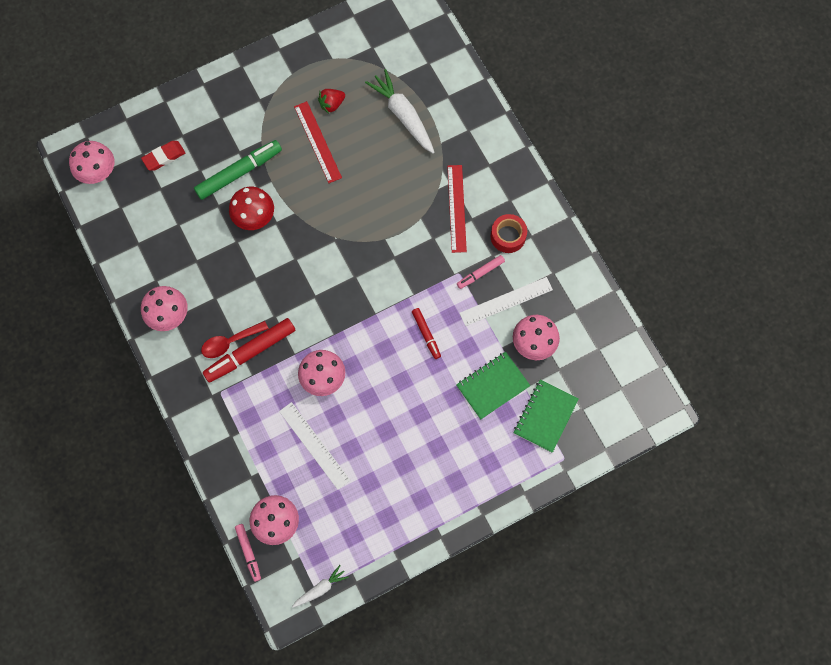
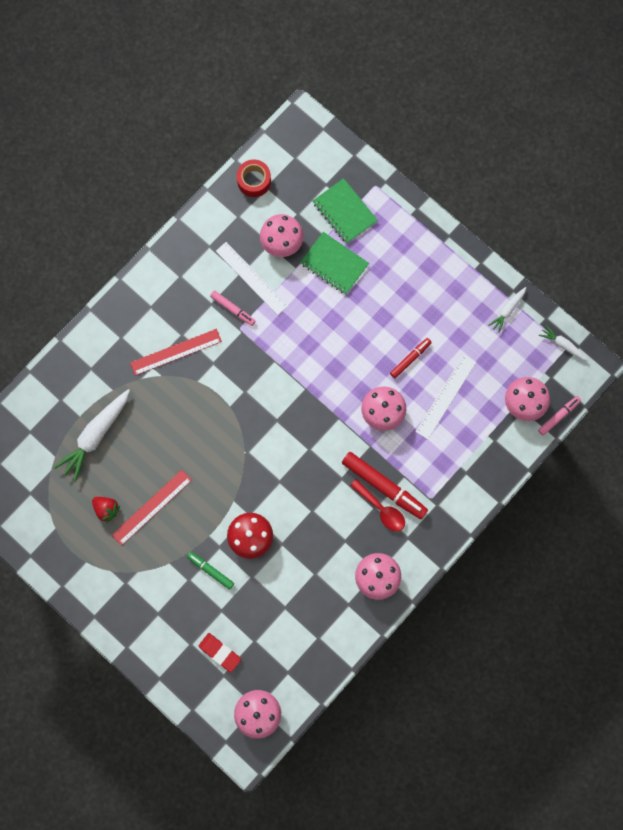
camera: 110 degrees left, 5 degrees up
green marker [194,140,282,200] -> green marker [187,552,234,590], size x0.55
red marker [412,308,441,359] -> red marker moved to [390,338,432,378]
red tape [491,214,527,253] -> red tape moved to [237,159,271,197]
green notebook [514,380,579,453] -> green notebook turned 45 degrees clockwise [313,178,378,244]
none -> white carrot [488,287,526,333]

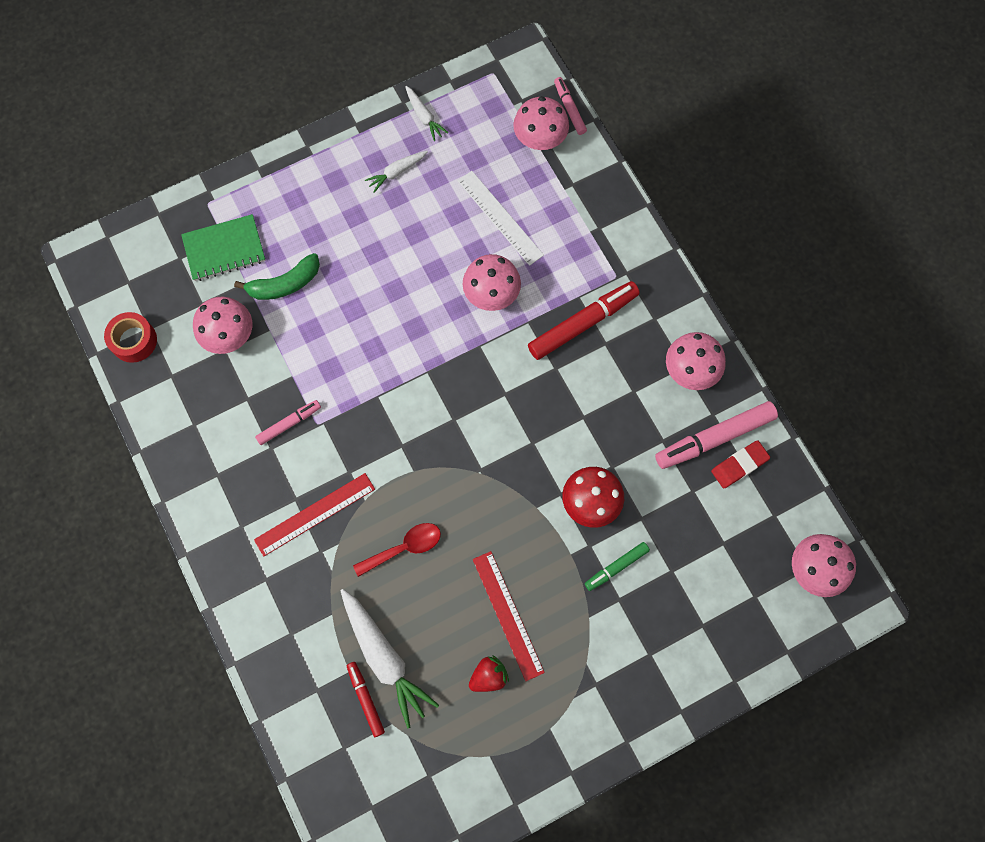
camera: 70 degrees left, 5 degrees down
red ruler [130,329,222,376] -> red ruler turned 60 degrees clockwise [254,473,375,557]
red eraser [199,633,241,673] -> red eraser moved to [711,440,770,488]
white ruler [216,242,288,315] -> none
green notebook [300,232,369,294] -> green banana [234,253,320,300]
red spoon [350,479,405,531] -> red spoon moved to [353,523,441,577]
red marker [390,338,432,378] -> red marker moved to [347,662,385,737]
white carrot [539,325,589,361] -> white carrot moved to [365,151,428,193]
none -> pink marker [655,401,778,469]

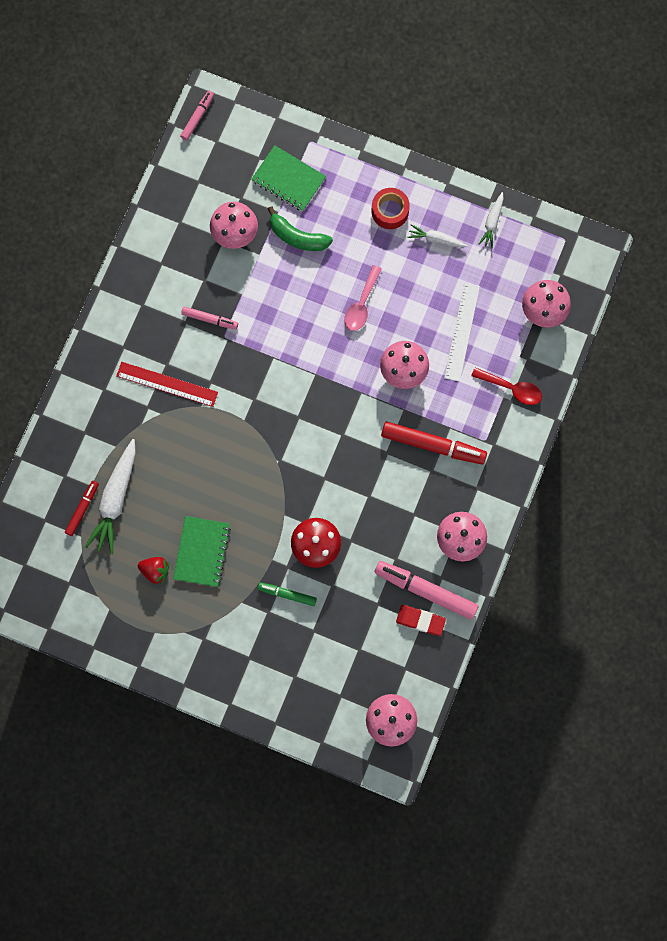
camera: 50 degrees right, 5 degrees up
red tape [104,312,157,363] -> red tape moved to [372,188,410,229]
red spoon [353,523,441,577] -> red spoon moved to [471,367,542,405]
red ruler [473,551,545,681] -> green notebook [173,516,231,587]
pink marker [554,77,587,135] -> pink marker moved to [180,91,214,141]
none -> pink spoon [344,265,382,331]

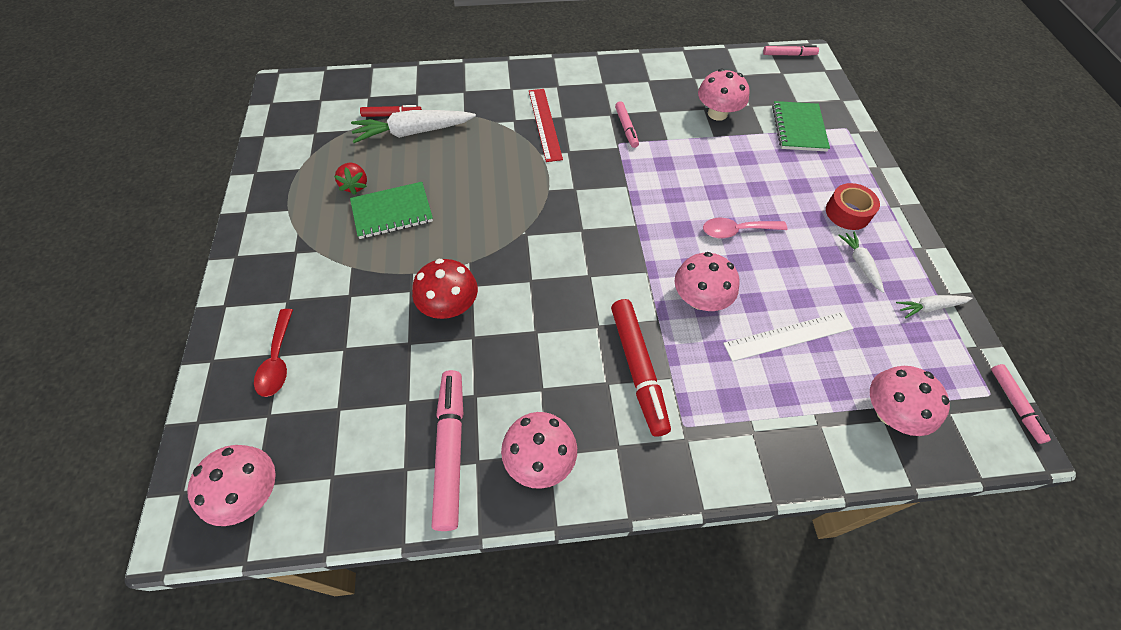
camera: 60 degrees right, 20 degrees down
green marker [258,582,317,606] -> none
green banana [268,206,333,251] -> none
red eraser [396,605,446,636] -> none
red spoon [471,367,542,405] -> red spoon moved to [254,309,293,397]
none -> pink marker [991,364,1051,444]

